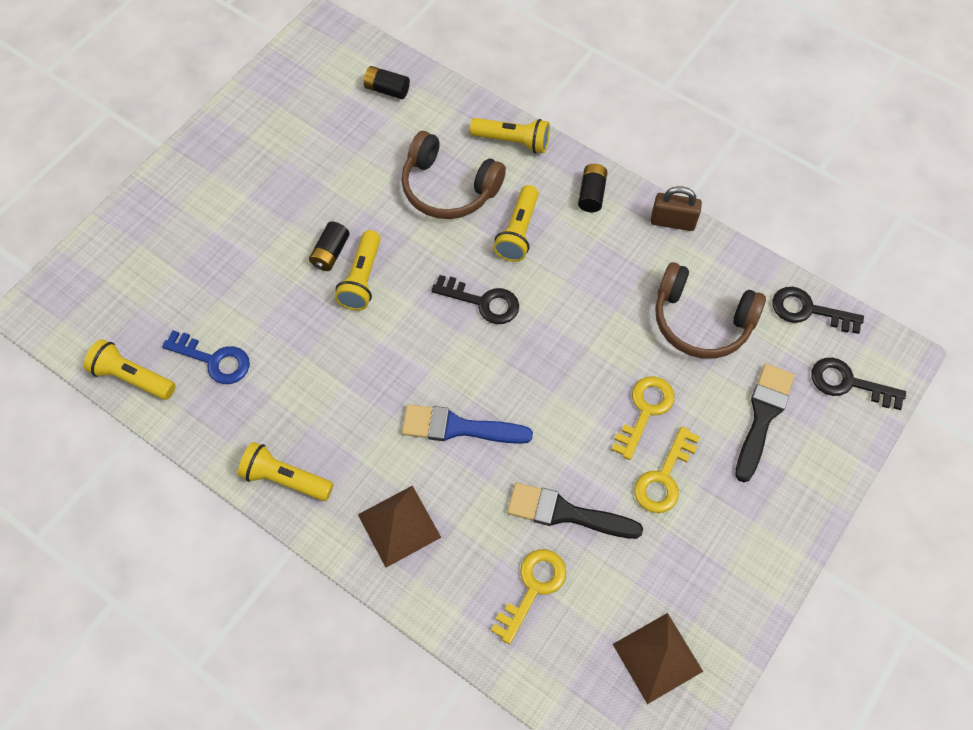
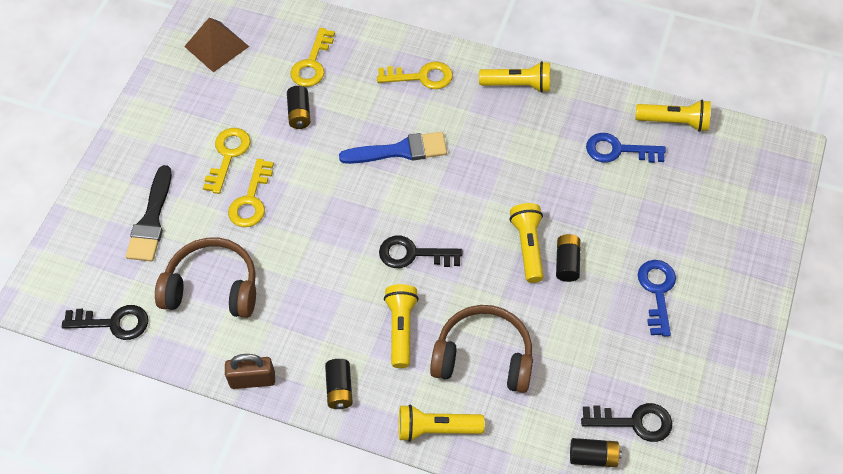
camera: 165 degrees right, 5 degrees down
brown pyramid [358,486,442,568] -> yellow key [377,62,453,89]
black brush [507,483,643,539] -> black battery [287,86,310,129]
black key [811,358,906,410] -> black key moved to [581,403,672,442]
none -> blue key [638,260,676,337]

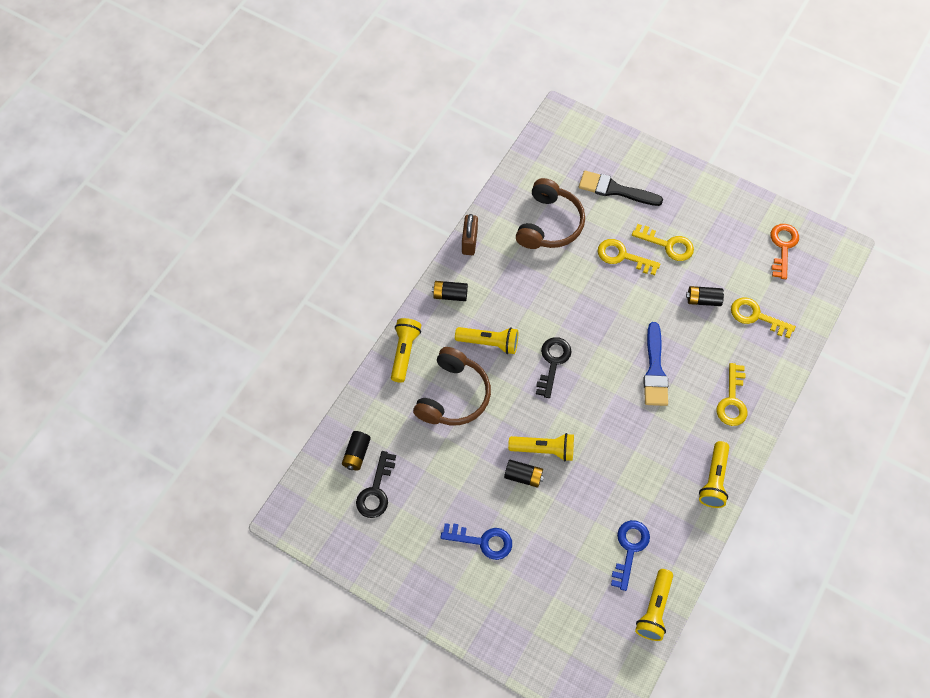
camera: 100 degrees right, 5 degrees up
black key [62,305,148,340] -> none
brown pyramid [184,17,249,72] -> orange key [771,224,799,279]

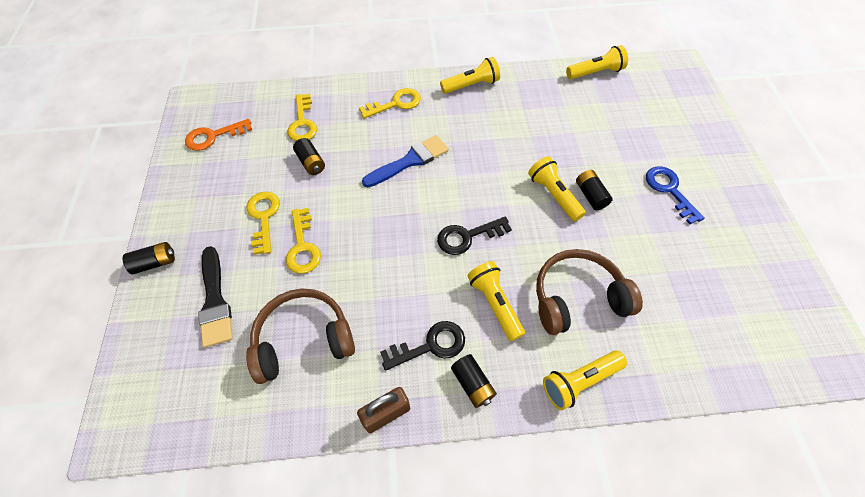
camera: 125 degrees left, 5 degrees down
black battery [342,431,371,470] -> black battery moved to [123,242,175,274]
black key [356,451,396,518] -> black key moved to [380,321,465,371]
blue key [611,520,650,591] -> none

